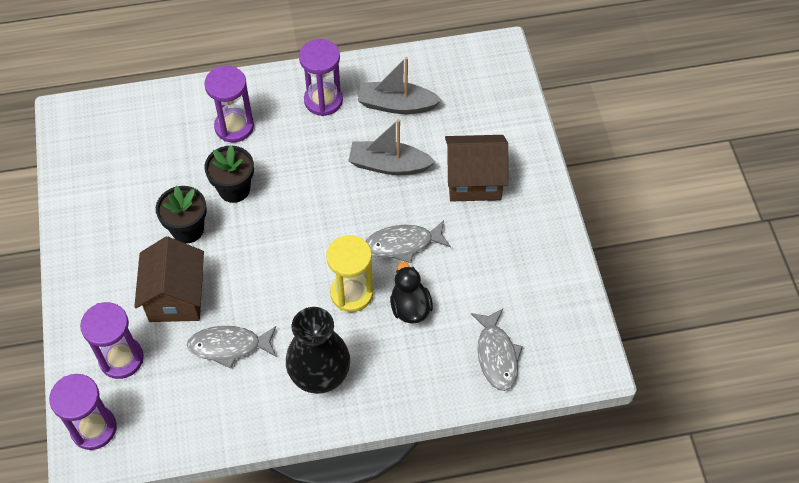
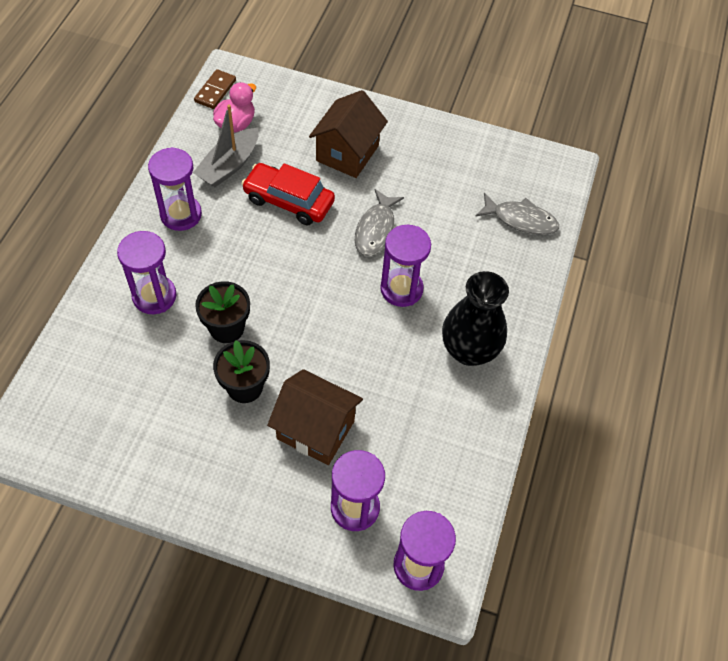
camera: 65 degrees left, 0 degrees up
grey fish [187,326,276,369] -> none
yellow hourglass [326,235,373,312] -> purple hourglass [380,225,431,307]
grey boat [348,119,435,175] -> red car [241,163,335,225]
black duck [390,262,433,323] -> none
none -> brown domino [194,69,236,109]
none -> pink duck [213,82,256,132]

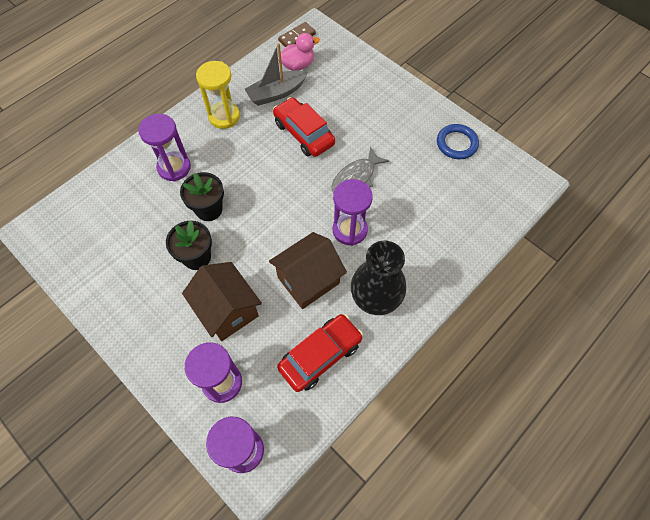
camera: 30 degrees right, 5 degrees up
purple hourglass [148,147,202,231] -> yellow hourglass [196,61,240,129]
brown house [309,90,388,178] -> brown house moved to [269,232,347,309]
grey fish [475,193,559,235] -> none
none -> red car [277,314,363,392]
none -> blue ring [437,124,479,159]

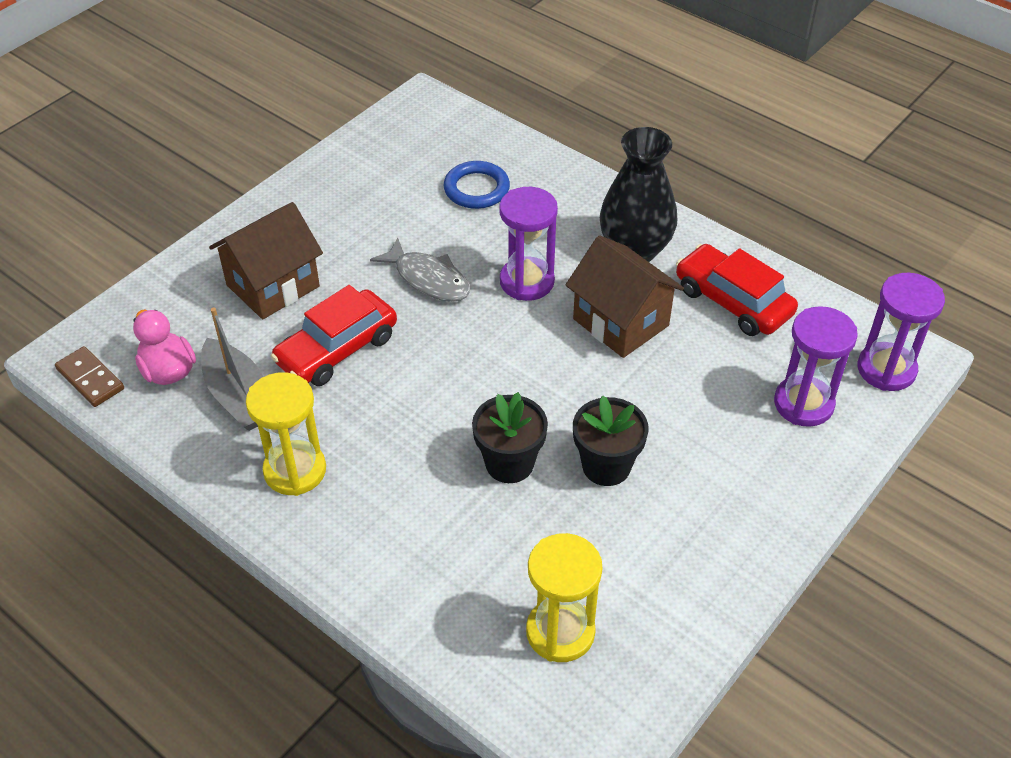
camera: 95 degrees left, 15 degrees down
purple hourglass [138,114,191,181] -> none
brown house [182,262,262,341] -> brown house moved to [209,202,323,319]
blue ring [437,124,479,159] -> blue ring moved to [444,161,510,209]
none -> yellow hourglass [526,533,603,662]

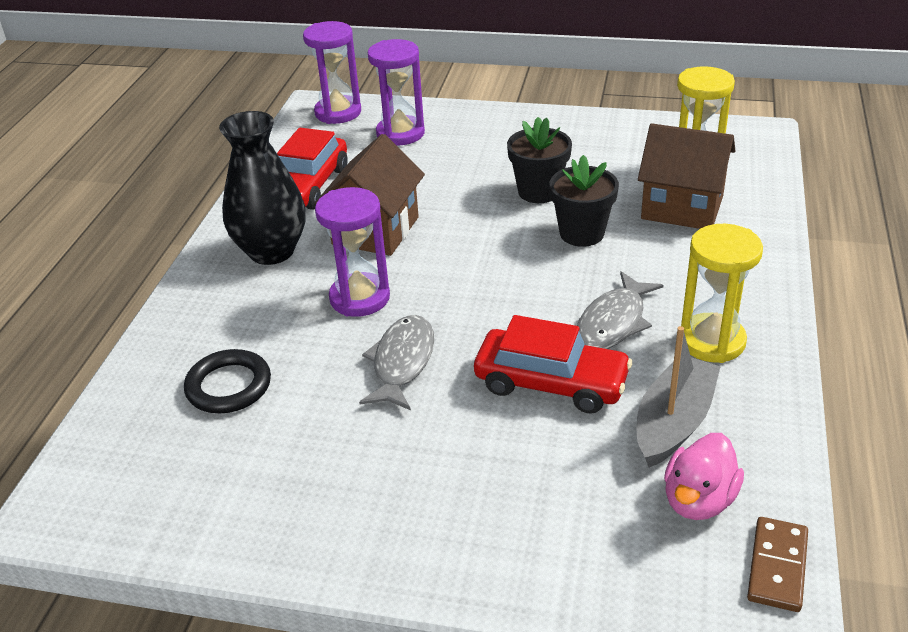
camera: 115 degrees left, 10 degrees down
brown house [209,202,323,319] -> brown house moved to [638,123,735,229]
blue ring [444,161,510,209] -> black ring [184,349,271,413]
none -> grey fish [577,271,664,349]

